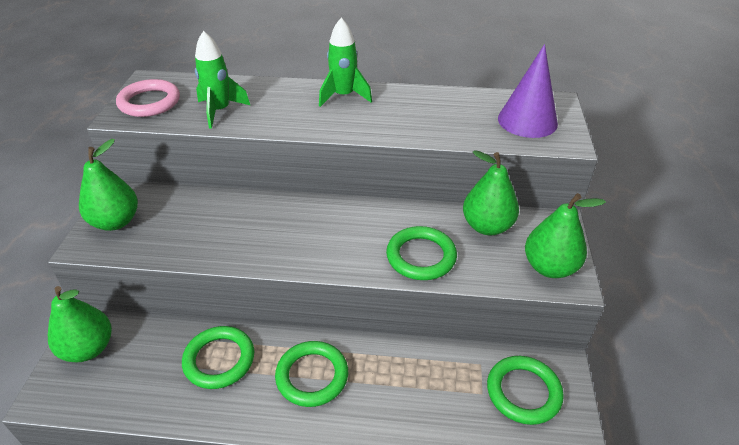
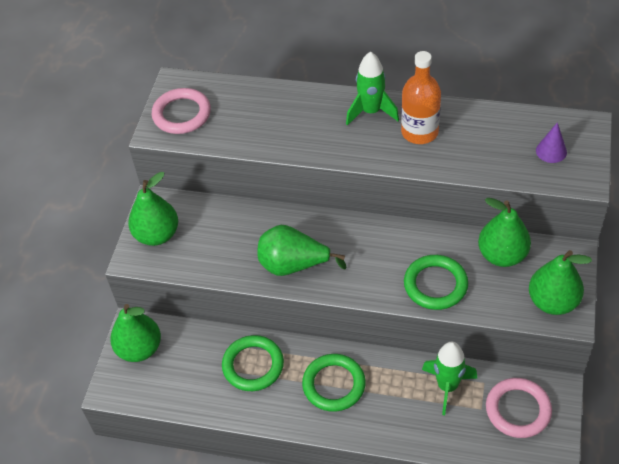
camera: 10 degrees right, 10 degrees up
green rocket [195,31,250,129] -> green rocket moved to [422,342,478,415]
green ring [487,356,564,425] -> pink ring [486,378,552,438]
purple cone [498,44,558,138] -> purple cone [536,122,567,163], size x0.53
none -> green pear [257,225,346,276]
none -> orange bottle [401,51,441,144]

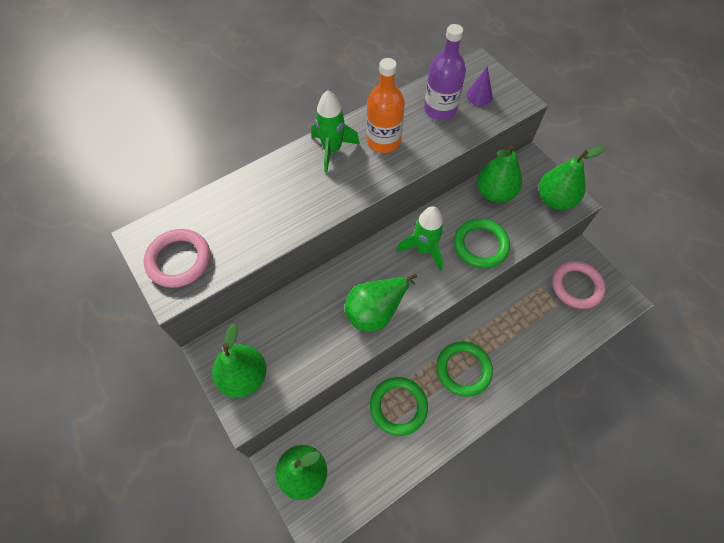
camera: 50 degrees left, 10 degrees up
green rocket [422,342,478,415] -> green rocket moved to [396,206,444,271]
none -> purple bottle [424,24,466,120]

